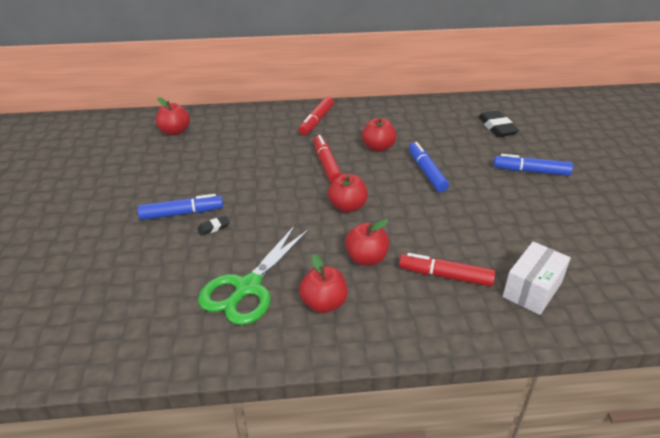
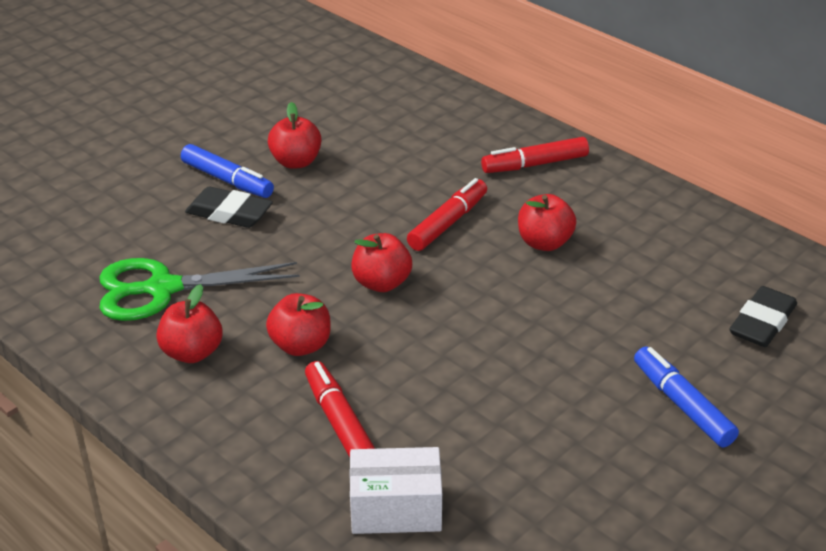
camera: 50 degrees right, 0 degrees up
red apple [156,97,190,136] -> red apple moved to [268,102,322,169]
black eraser [197,216,230,236] -> black eraser [185,187,273,228], size x1.99
blue marker [409,142,449,192] -> none

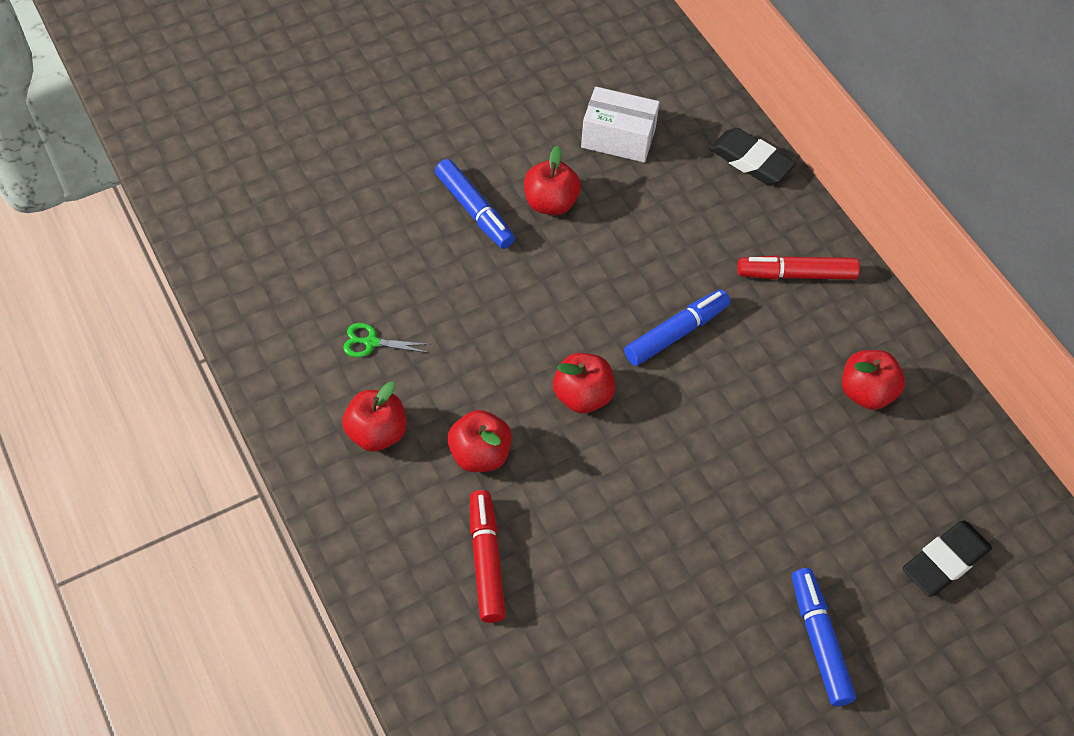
camera: 15 degrees right, 20 degrees up
green scissors [99,258,299,321] -> green scissors [343,323,431,357], size x0.43
black eraser [185,187,273,228] -> black eraser moved to [709,128,796,185]
white box [350,447,442,534] -> white box moved to [581,87,660,162]
red marker [407,178,487,251] -> blue marker [624,289,730,366]
red apple [518,194,576,251] -> red apple moved to [842,350,905,410]

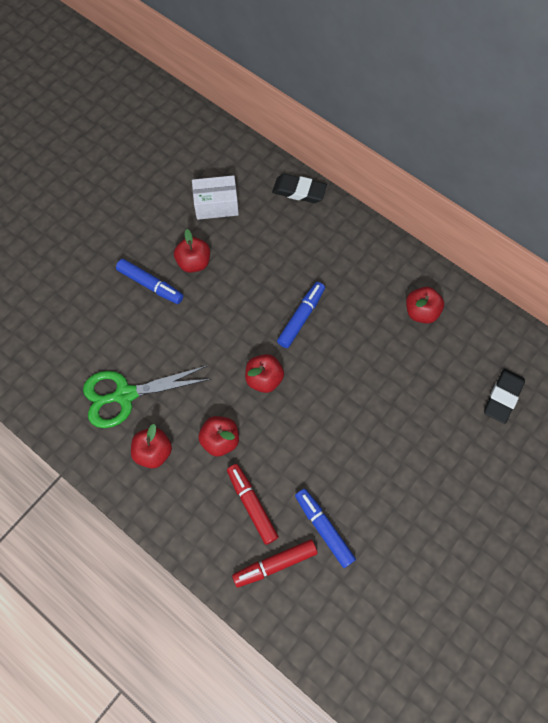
camera: 20 degrees left, 10 degrees up
green scissors [343,323,431,357] -> green scissors [83,365,211,428], size x2.31
red marker [737,255,860,279] -> red marker moved to [232,539,318,588]
blue marker [792,568,856,706] -> blue marker moved to [295,489,356,568]

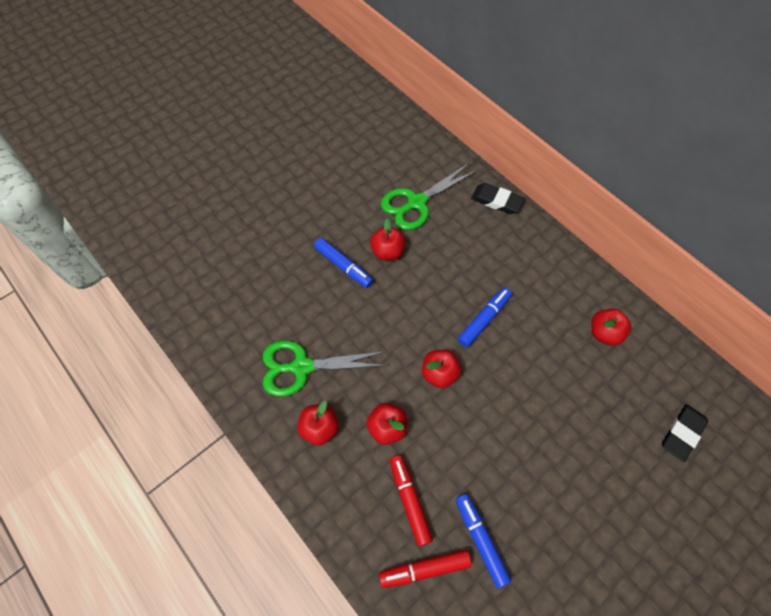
camera: 10 degrees right, 5 degrees down
white box [192,175,239,220] -> green scissors [381,163,478,230]

